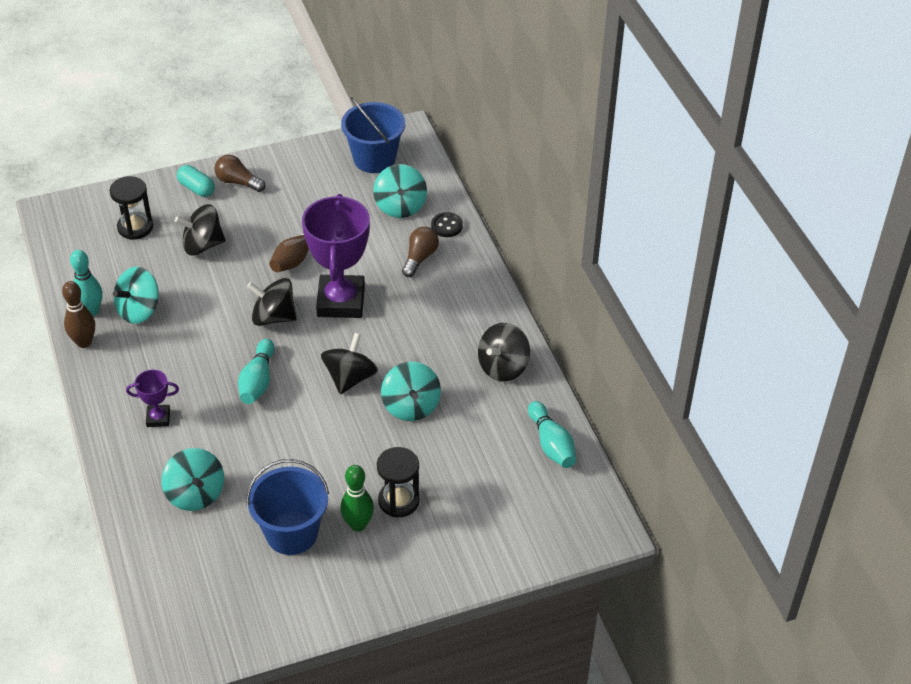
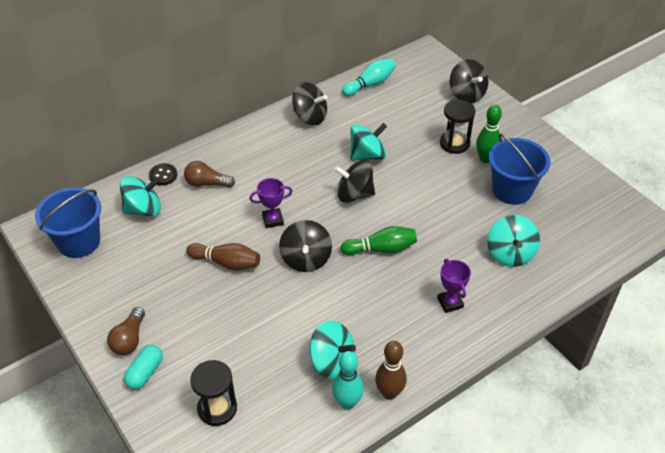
camera: 105 degrees left, 0 degrees up
turquoise spinning top [161,448,224,511] -> turquoise spinning top turned 135 degrees clockwise [487,215,540,267]
black spinning top [175,204,225,255] -> black spinning top moved to [450,59,488,103]
turquoise bowling pin [238,339,275,404] -> green bowling pin [341,226,417,255]
purple trophy [302,194,370,318] -> purple trophy [249,178,293,228], size x0.46

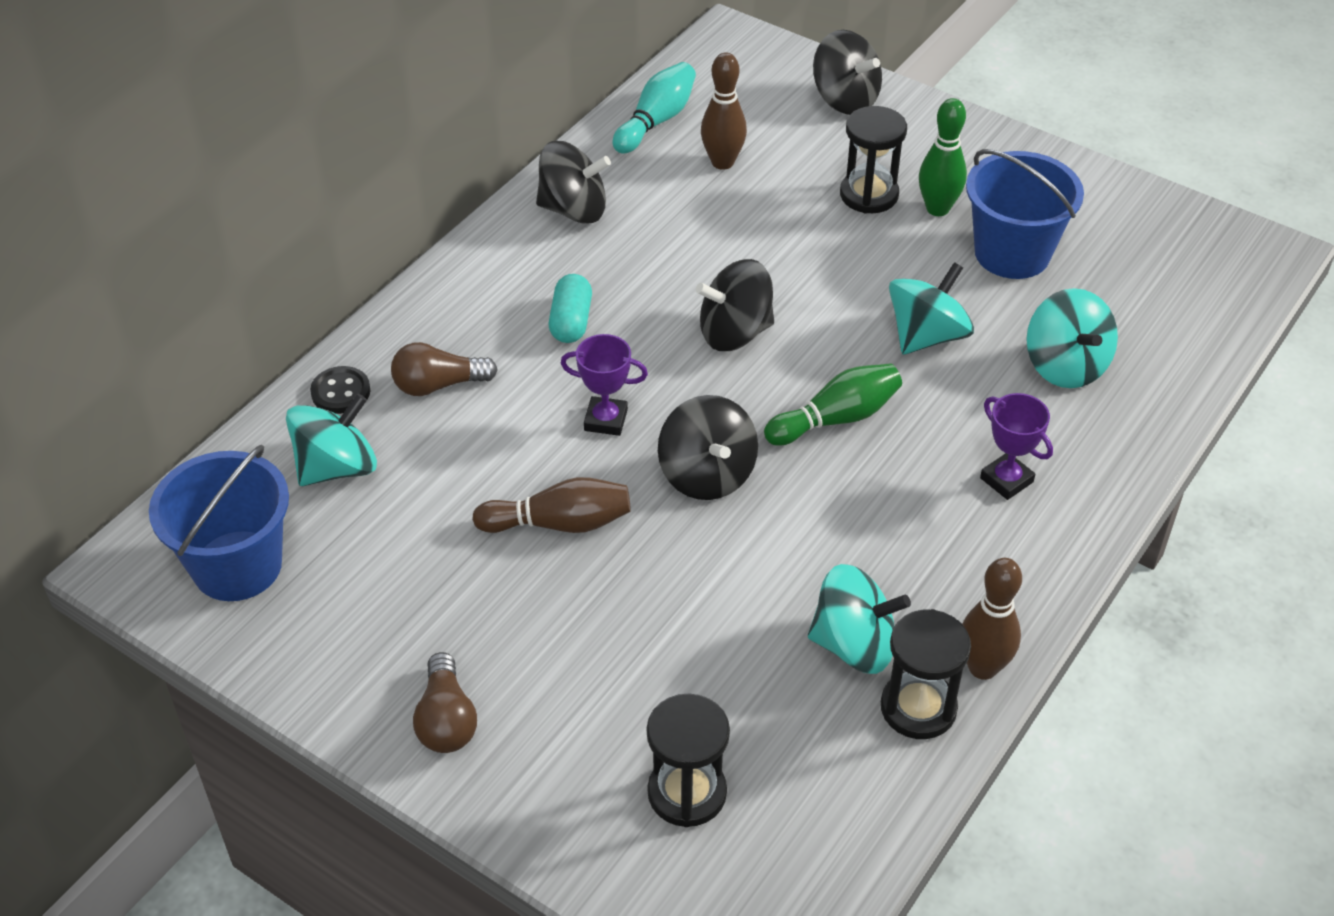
camera: 20 degrees left, 0 degrees up
turquoise capsule [124,345,163,390] -> turquoise capsule moved to [549,274,592,343]
purple trophy [249,178,293,228] -> purple trophy turned 45 degrees clockwise [561,334,648,436]
turquoise bowling pin [332,351,364,410] -> black hourglass [881,609,971,739]
turquoise spinning top [350,123,387,161] -> turquoise spinning top moved to [889,262,974,354]
none -> brown bowling pin [701,52,747,170]

